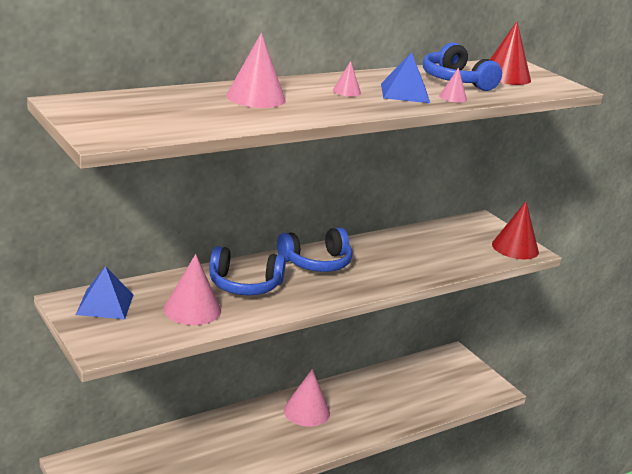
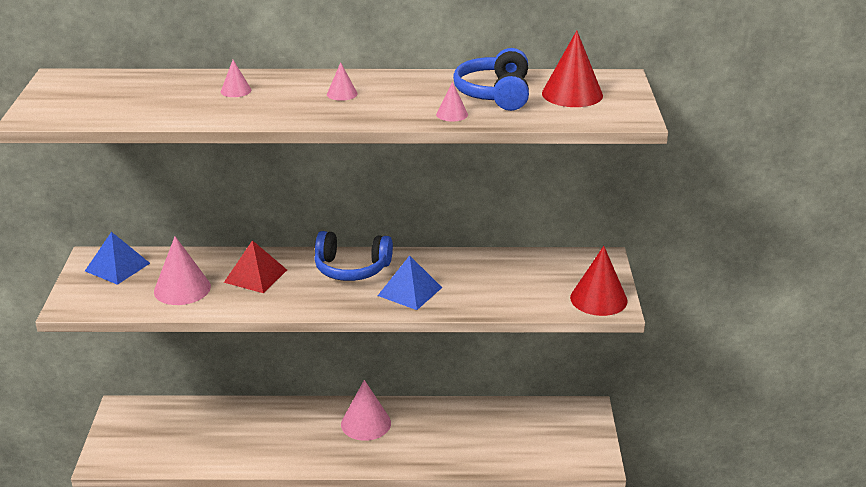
camera: 35 degrees right, 5 degrees up
blue headphones [209,246,286,295] -> red pyramid [224,240,287,293]
pink cone [226,33,286,108] -> pink cone [221,60,251,97], size x0.51
blue pyramid [381,52,430,103] -> blue pyramid moved to [378,255,442,310]

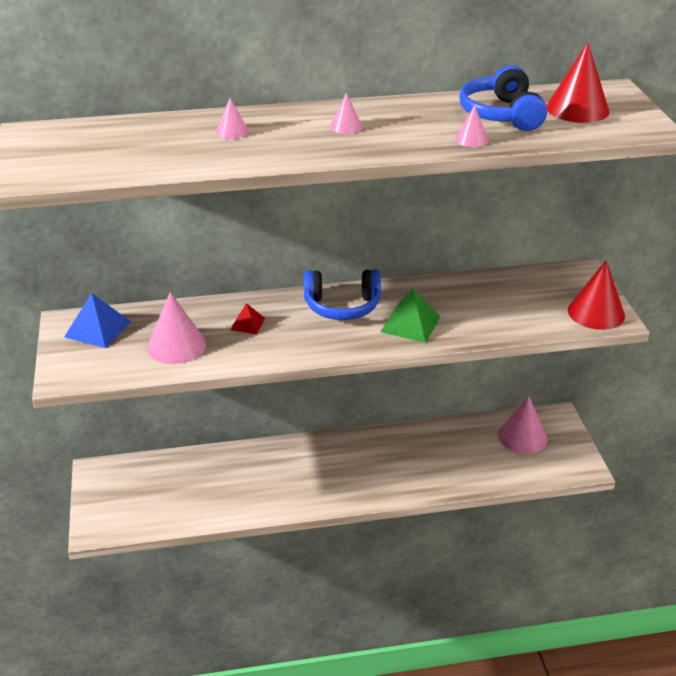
camera: 10 degrees left, 5 degrees up
red pyramid [224,240,287,293] -> red pyramid [230,303,265,334], size x0.59
pink cone [341,380,391,441] -> pink cone moved to [498,395,547,454]
blue pyramid [378,255,442,310] -> green pyramid [380,288,440,343]

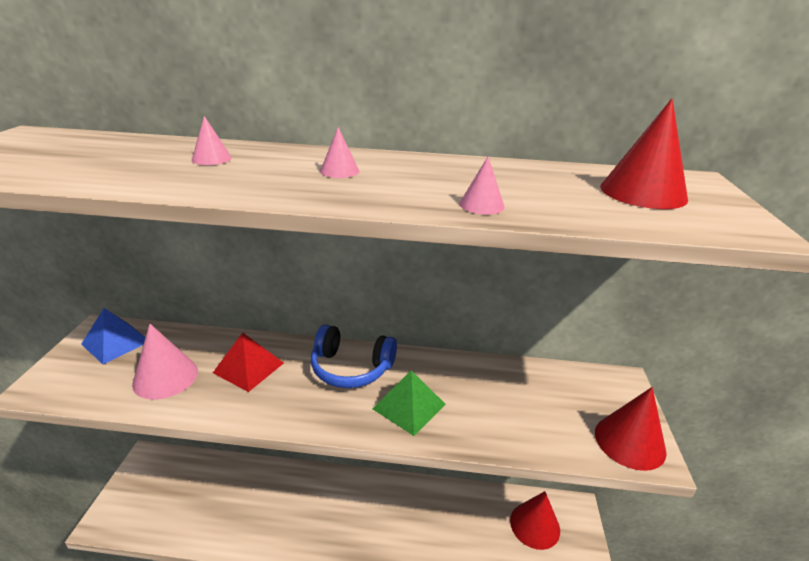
camera: 15 degrees right, 5 degrees down
red pyramid [230,303,265,334] -> red pyramid [213,333,284,392], size x1.71
blue headphones [459,65,547,131] -> none
pink cone [498,395,547,454] -> red cone [510,491,560,550]

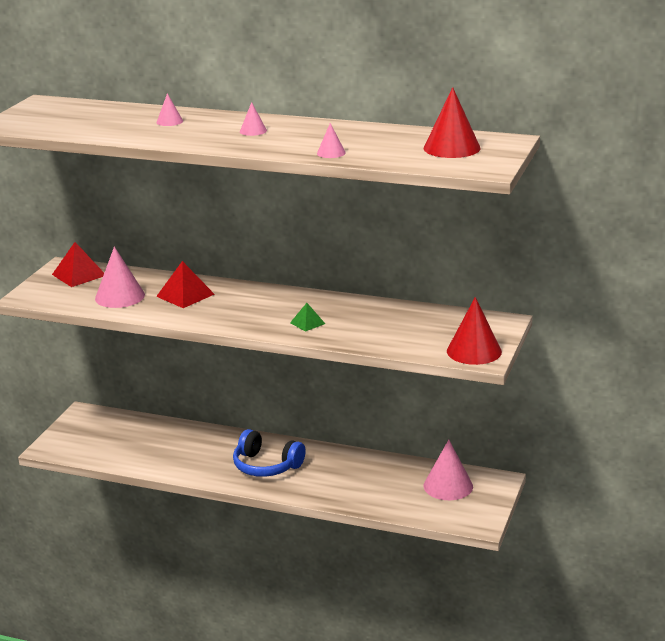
camera: 15 degrees right, 5 degrees down
blue pyramid [81,308,146,364] -> red pyramid [52,242,104,287]
blue headphones [311,324,397,388] -> blue headphones moved to [233,429,306,477]
green pyramid [372,370,446,436] -> green pyramid [290,303,325,332], size x0.59
red cone [510,491,560,550] -> pink cone [424,440,473,500]

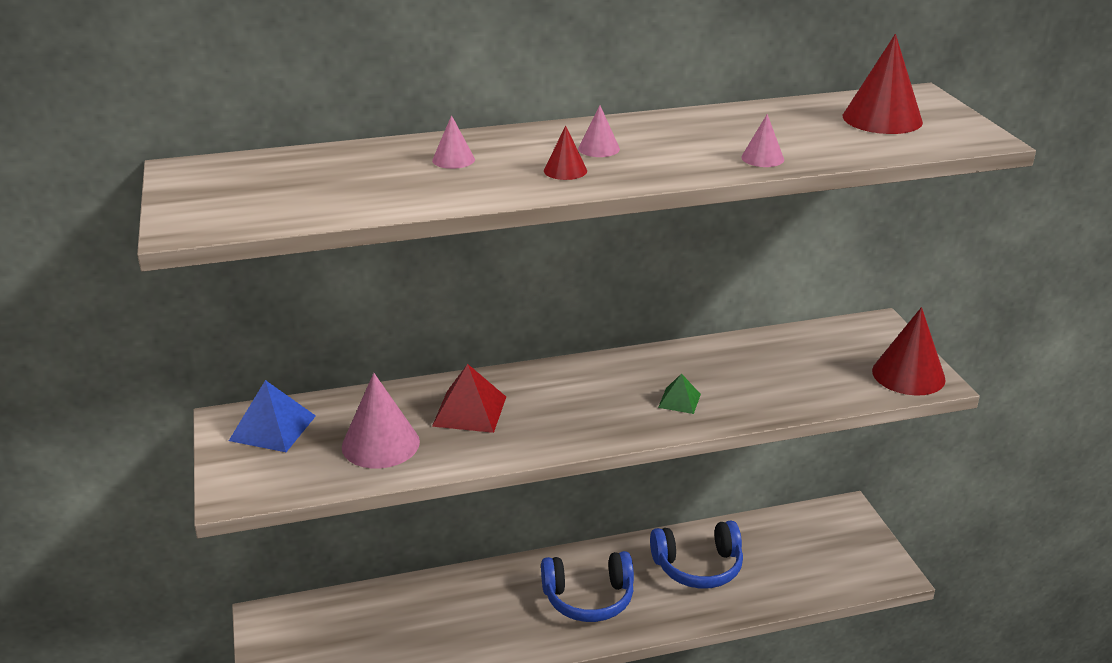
camera: 35 degrees left, 5 degrees up
red pyramid [52,242,104,287] -> blue pyramid [229,380,316,452]
pink cone [424,440,473,500] -> none
none -> red cone [544,126,587,180]
none -> blue headphones [650,521,743,589]

